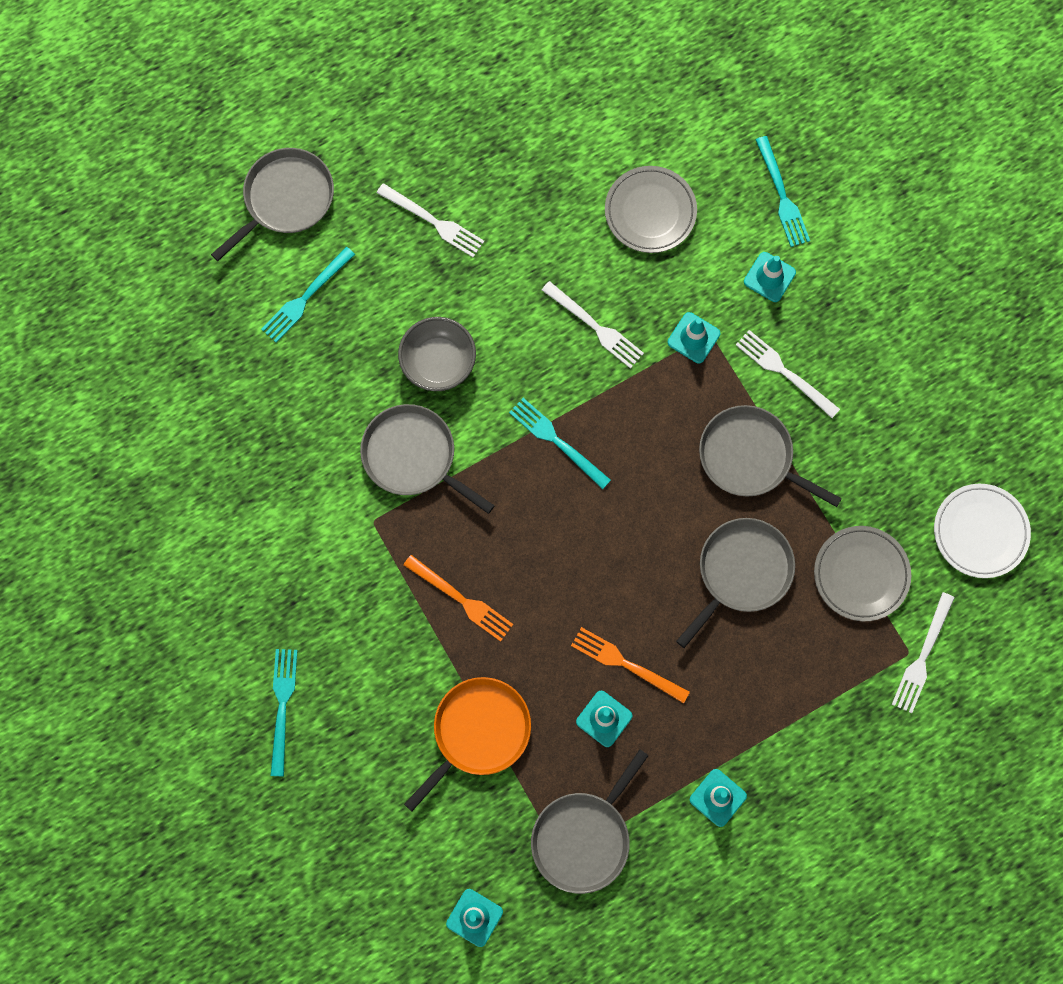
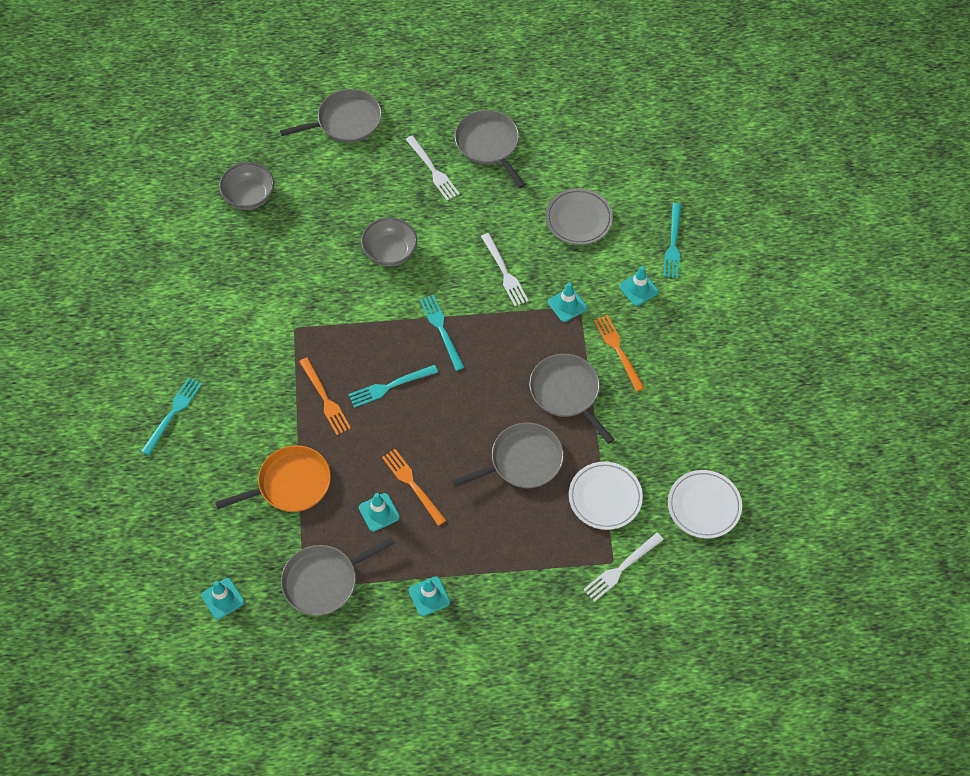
camera: 25 degrees right, 15 degrees down
turquoise fork [261,247,355,343] -> turquoise fork moved to [348,365,438,408]
grey pan [360,404,495,514] -> grey pan moved to [455,110,525,188]
white fork [736,330,840,418] -> orange fork [594,315,644,391]
grey plate [814,526,911,621] -> white plate [569,462,643,530]
none -> grey bowl [219,162,274,210]

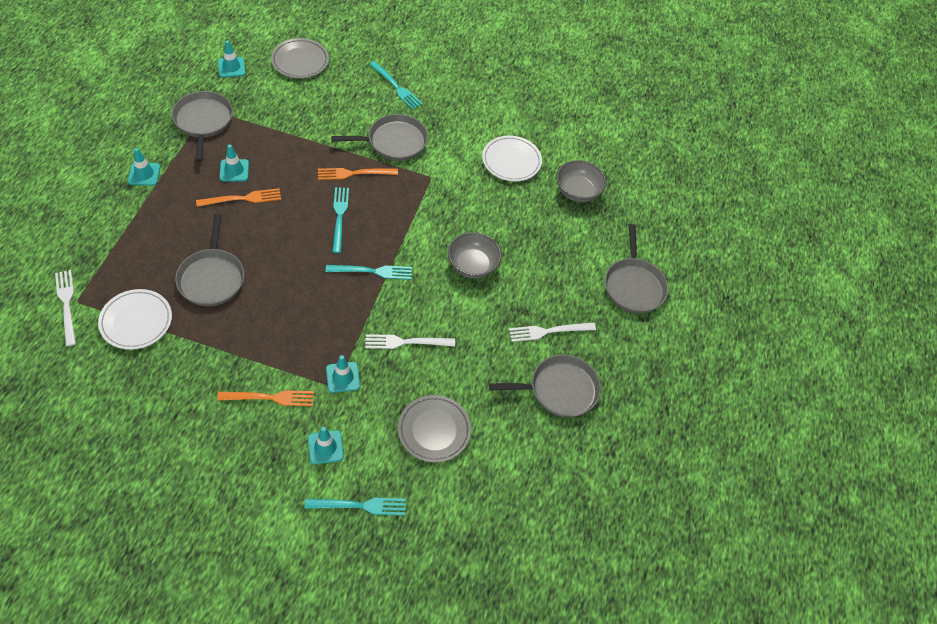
camera: 105 degrees right, 5 degrees down
orange pan [215,445,331,512] -> none
grey pan [529,354,614,444] -> grey pan moved to [331,114,428,161]
turquoise fork [663,203,681,278] -> turquoise fork turned 150 degrees clockwise [305,498,406,515]
white plate [668,470,742,538] -> white plate moved to [482,136,542,182]
none -> grey plate [271,38,329,79]

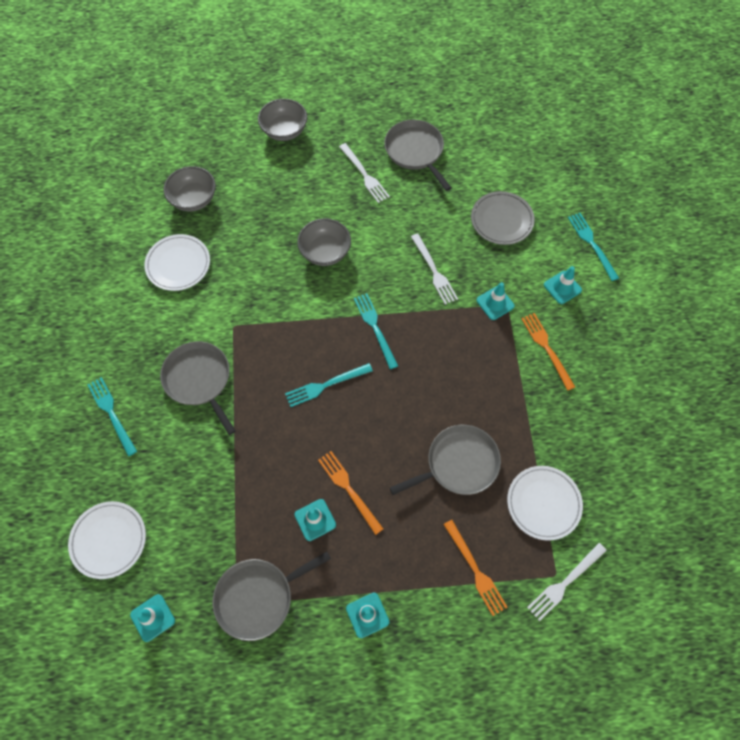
camera: 105 degrees left, 10 degrees up
grey plate [271,38,329,79] -> white plate [68,501,146,579]
orange fork [318,168,398,180] -> orange fork moved to [443,520,508,616]
turquoise fork [369,61,422,110] -> turquoise fork turned 60 degrees counterclockwise [88,377,137,456]
grey pan [605,224,668,313] -> grey bowl [258,99,307,141]

